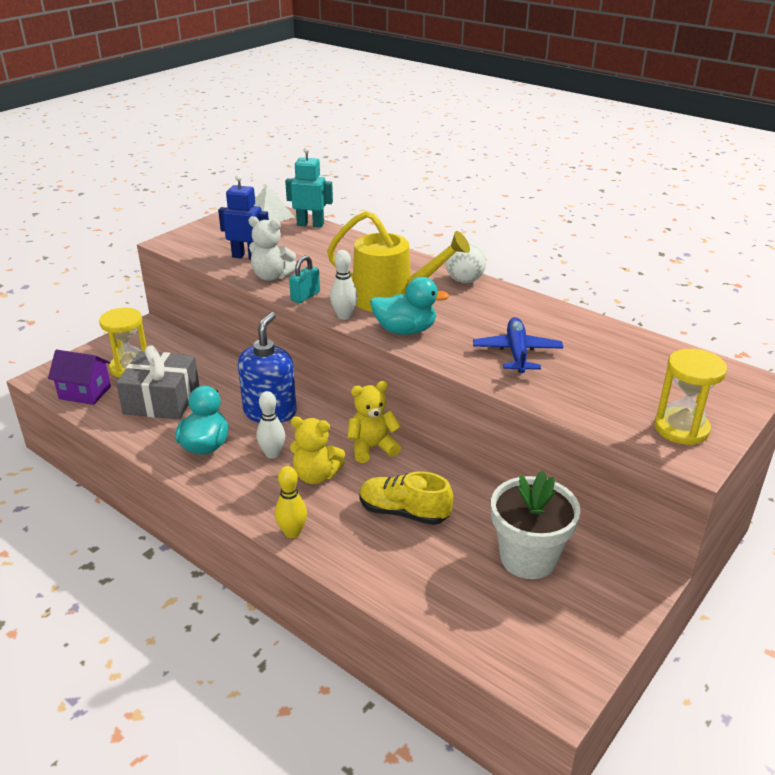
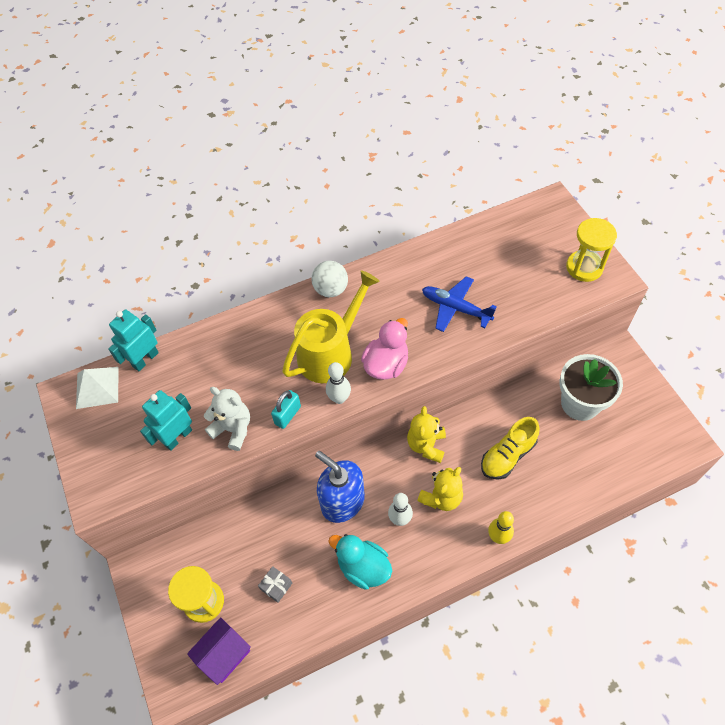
camera: 60 degrees left, 25 degrees up
grey gift [116,345,199,419] -> grey gift [258,566,292,603], size x0.42
blue robot [218,175,269,259] -> turquoise robot [140,390,192,451]
white teddy bear [248,216,296,281] -> white teddy bear turned 105 degrees counterclockwise [204,387,250,451]
turquoise padlock [289,255,320,303] -> turquoise padlock turned 60 degrees clockwise [271,390,301,429]
turquoise duck [370,277,449,335] -> pink duck [361,318,408,380]

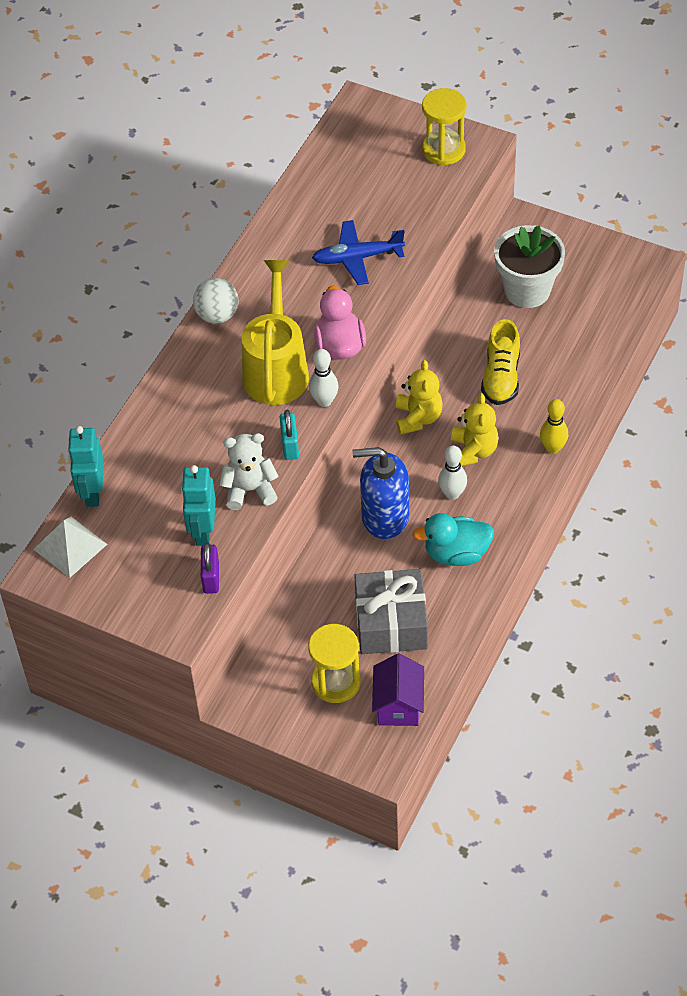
camera: 40 degrees left, 5 degrees down
grey gift [258,566,292,603] -> grey gift [354,569,428,654], size x2.41
yellow teddy bear [407,406,446,463] -> yellow teddy bear turned 150 degrees counterclockwise [396,360,443,435]
none -> purple padlock [201,543,219,594]

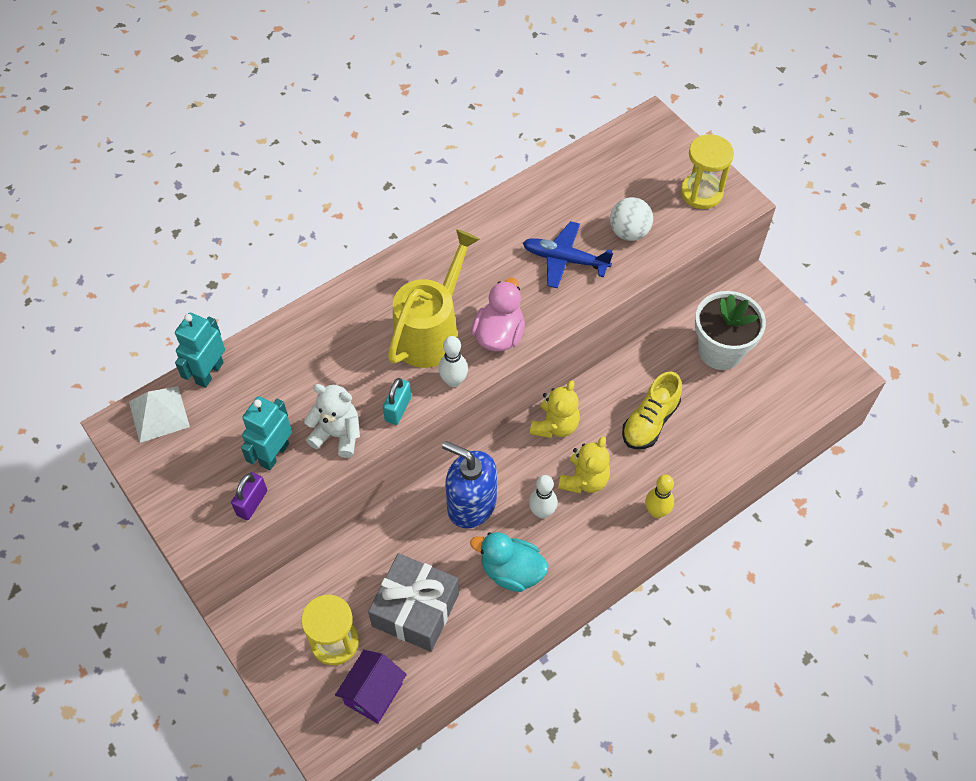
camera: 25 degrees right, 5 degrees up
white ball [193,278,238,324] -> white ball moved to [610,197,653,241]

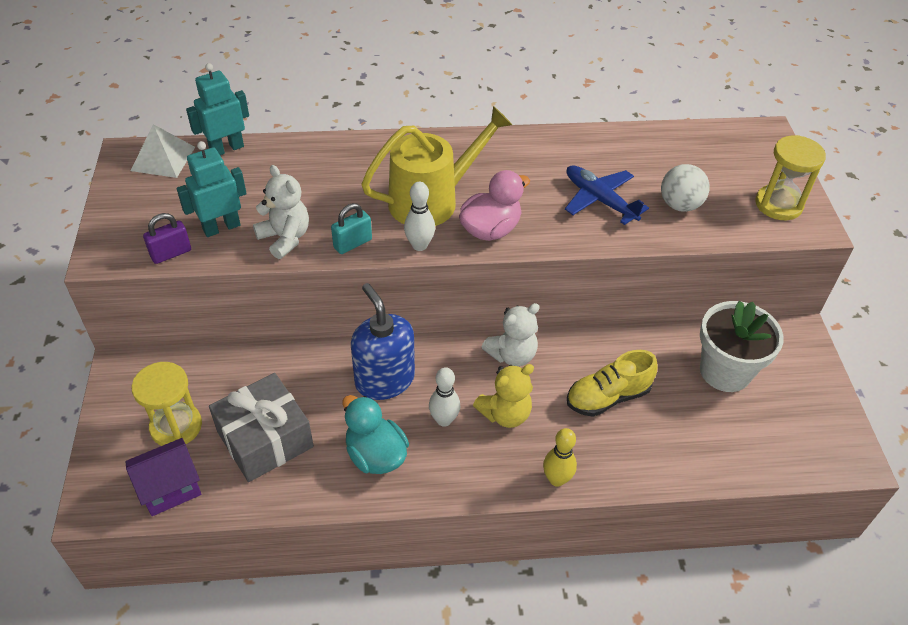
camera: 30 degrees right, 10 degrees down
yellow teddy bear [530,381,580,438] -> white teddy bear [482,303,540,366]

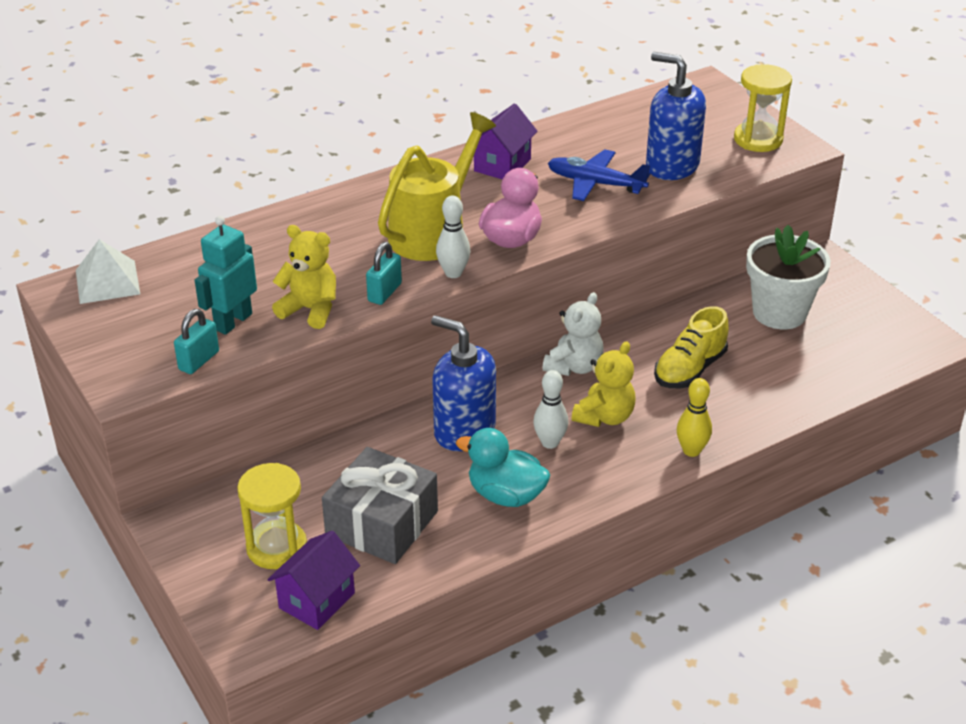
camera: 25 degrees left, 10 degrees down
purple padlock [143,213,191,264] -> turquoise padlock [174,309,219,374]
turquoise robot [186,63,249,155] -> none
white teddy bear [253,165,309,259] -> yellow teddy bear [272,225,336,329]
white ball [661,164,710,212] -> blue soap dispenser [646,52,706,180]
none -> purple house [474,103,538,180]

